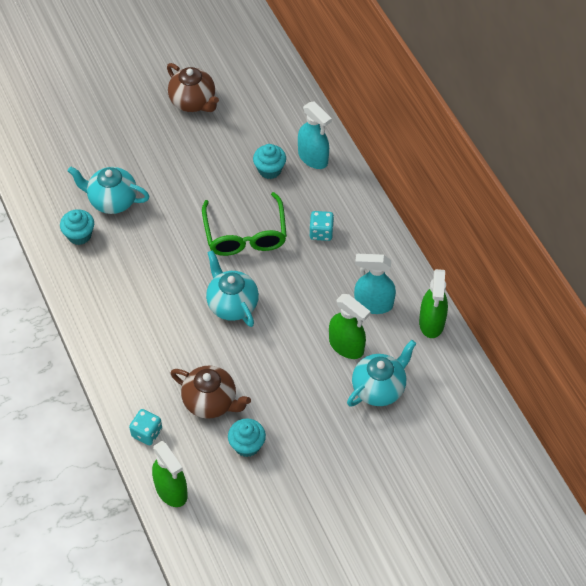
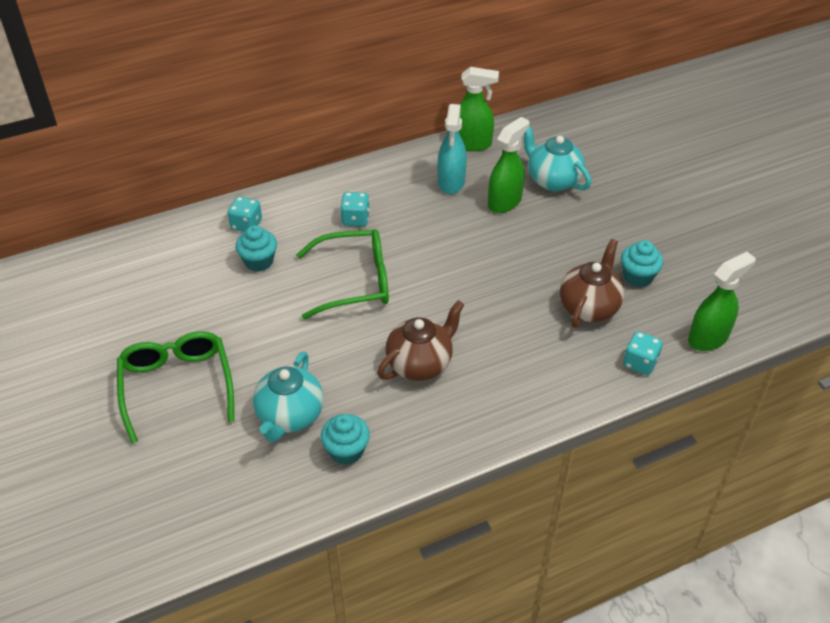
camera: 90 degrees left, 10 degrees down
brown teapot [167,63,219,112] -> brown teapot moved to [377,300,464,381]
turquoise teapot [206,250,259,327] -> none
turquoise spray bottle [298,101,332,169] -> turquoise dice [227,196,262,232]
none -> green glasses [117,331,234,443]

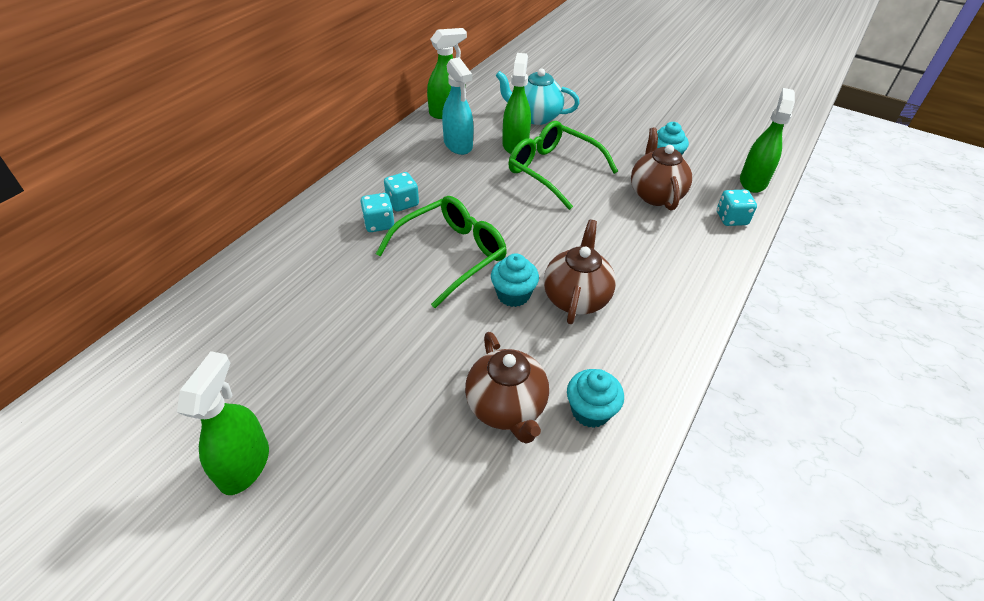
camera: 35 degrees left, 0 degrees up
green glasses [117,331,234,443] -> green glasses moved to [508,121,618,210]
turquoise dice [227,196,262,232] -> turquoise dice moved to [360,193,394,232]
turquoise cupcake [236,225,277,272] -> turquoise cupcake moved to [491,253,539,307]
turquoise teapot [253,352,324,442] -> brown teapot [465,332,549,444]
none -> green spray bottle [177,351,269,495]

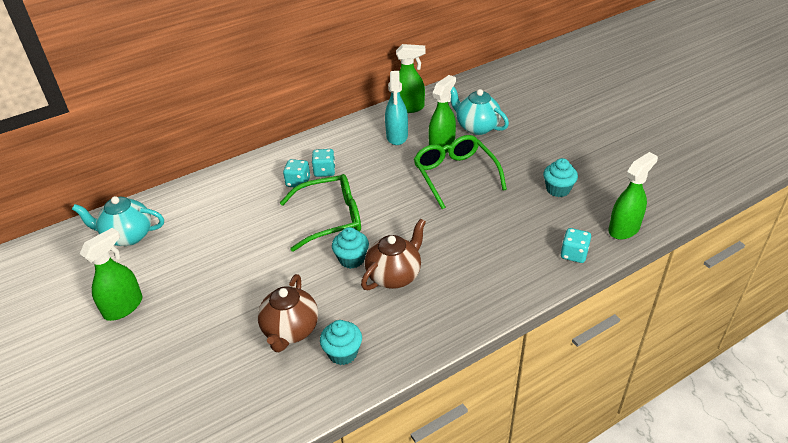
camera: 30 degrees right, 5 degrees down
brown teapot [631,127,692,210] -> none
none -> turquoise teapot [72,196,164,246]

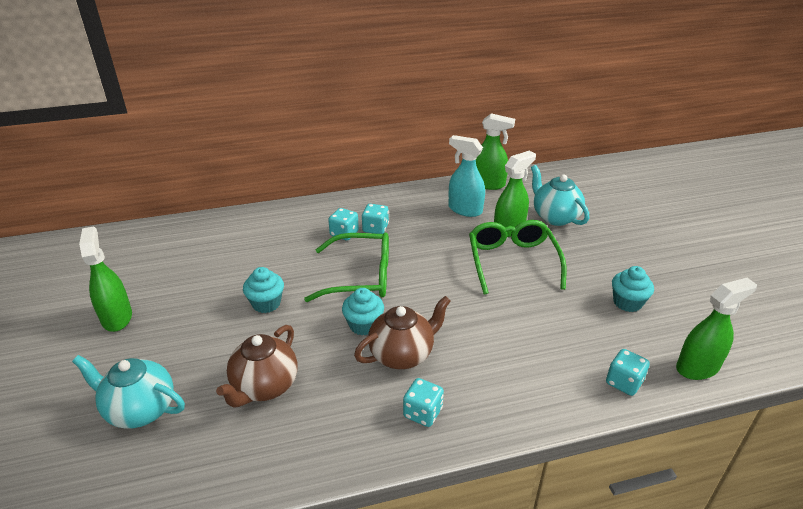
camera: 15 degrees right, 5 degrees down
turquoise teapot [72,196,164,246] -> turquoise teapot moved to [72,355,185,429]
green spray bottle [80,228,143,321] -> green spray bottle turned 75 degrees counterclockwise [79,226,132,332]
turquoise cupcake [320,320,362,365] -> turquoise cupcake moved to [243,267,284,313]
turquoise spray bottle [385,71,408,145] -> turquoise spray bottle turned 105 degrees clockwise [449,135,485,217]
none -> turquoise dice [403,378,444,427]

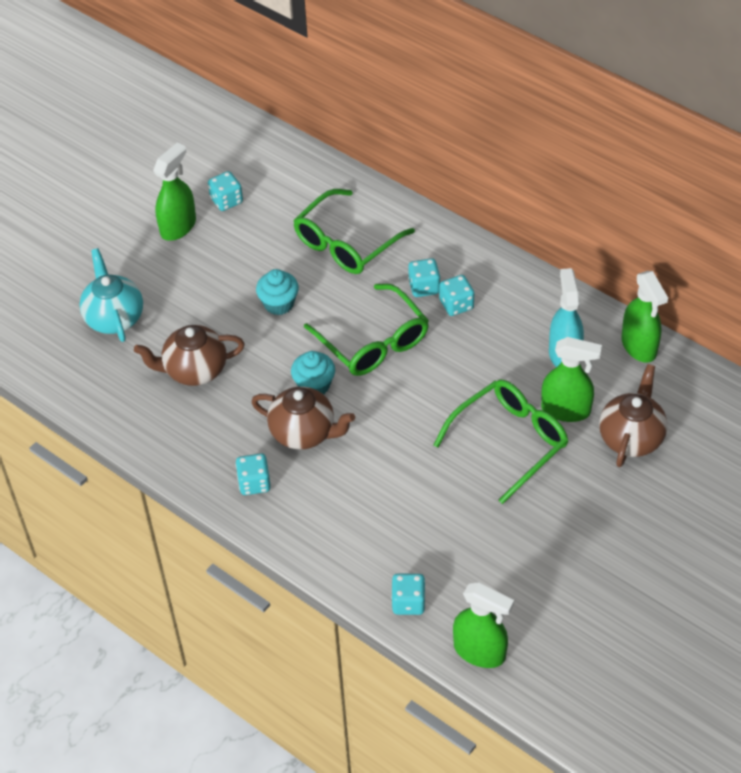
camera: 55 degrees right, 15 degrees up
turquoise teapot [531,165,589,226] -> brown teapot [599,364,668,467]
turquoise cupcake [612,266,654,312] -> none
none -> turquoise dice [208,171,243,211]
none -> green glasses [293,189,415,274]

